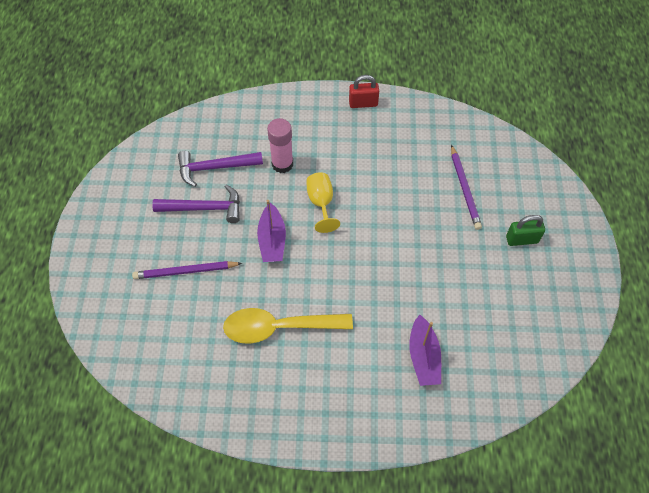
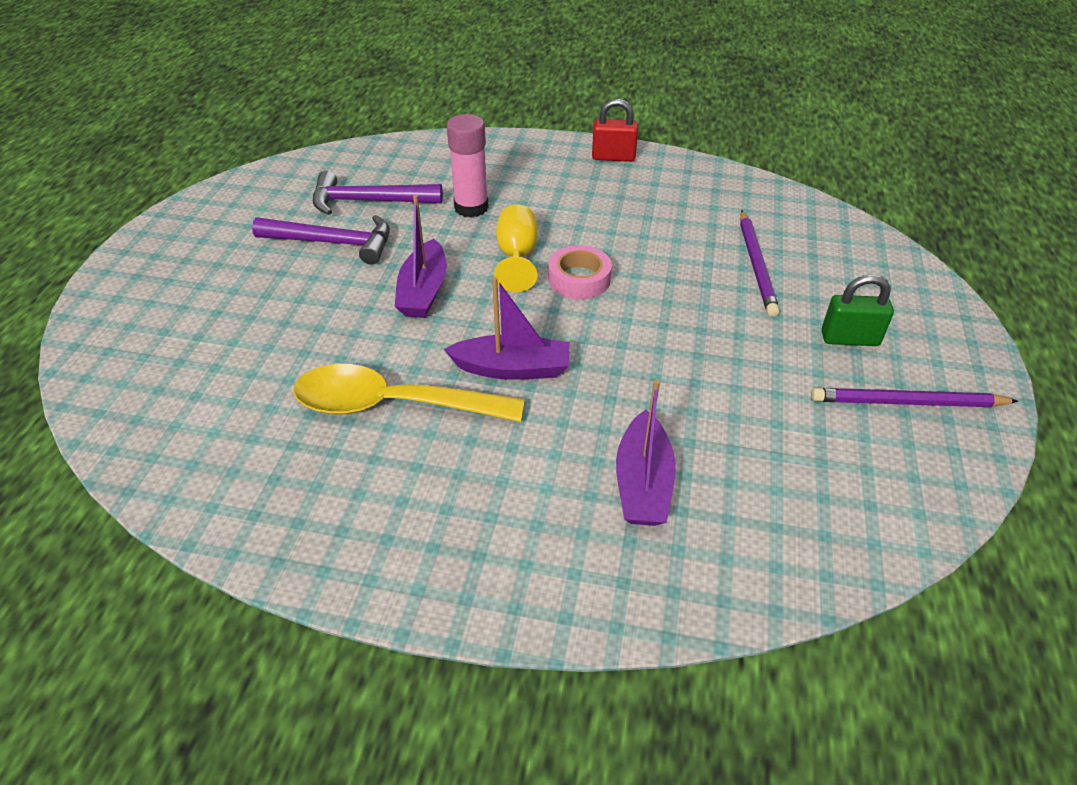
camera: 10 degrees right, 15 degrees down
purple pencil [132,261,242,279] -> purple pencil moved to [811,388,1019,407]
none -> purple boat [444,277,570,380]
none -> pink tape [548,245,612,299]

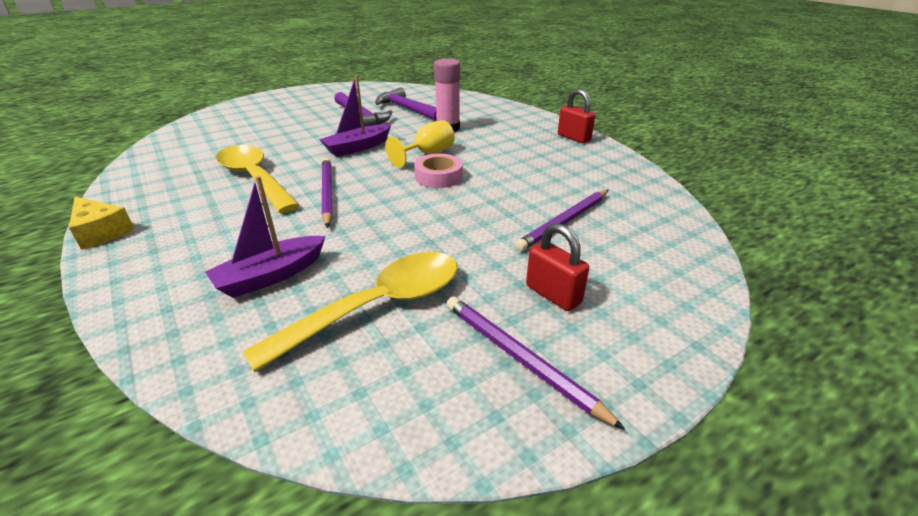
camera: 45 degrees right, 10 degrees down
purple boat [444,277,570,380] -> purple pencil [322,158,333,228]
green padlock [821,274,894,346] -> red padlock [526,223,589,311]
none -> yellow cheese [69,196,134,250]
none -> yellow spoon [243,252,458,372]

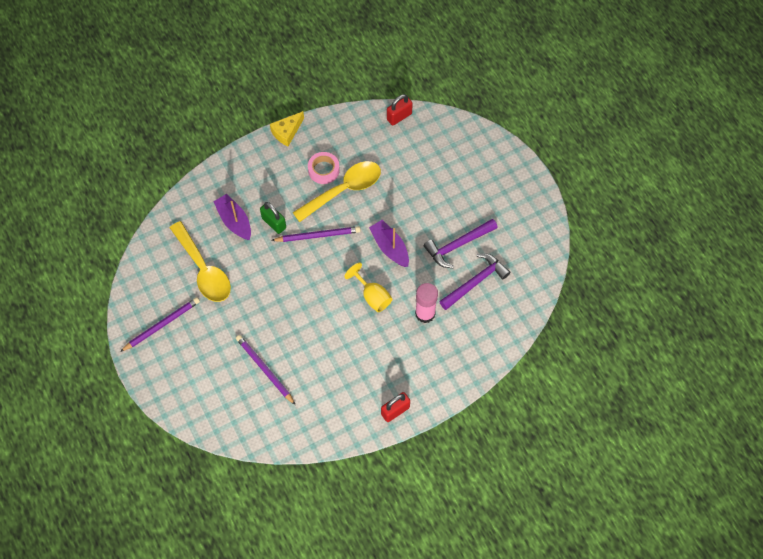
camera: 95 degrees right, 30 degrees up
pink tape [414,154,463,188] -> pink tape moved to [308,152,340,184]
red padlock [526,223,589,311] -> red padlock moved to [387,94,413,126]
none -> green padlock [260,202,286,234]

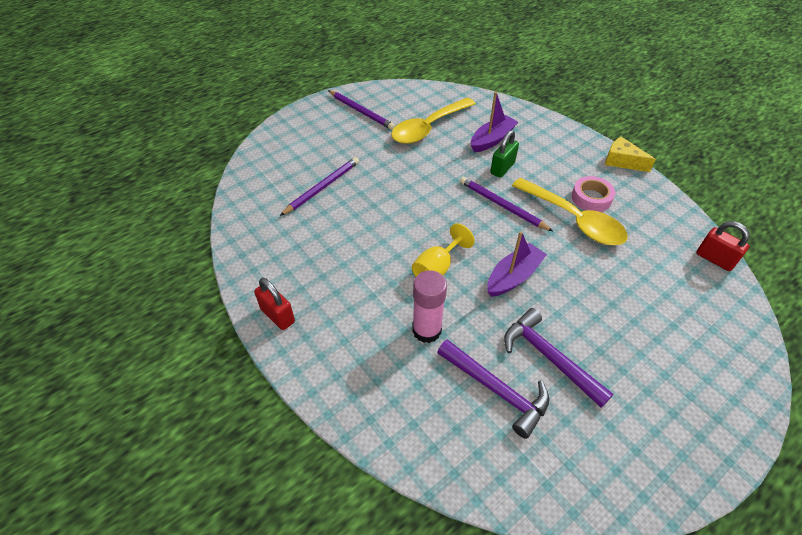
camera: 80 degrees right, 15 degrees down
purple pencil [271,226,361,242] -> purple pencil turned 150 degrees clockwise [460,177,554,232]

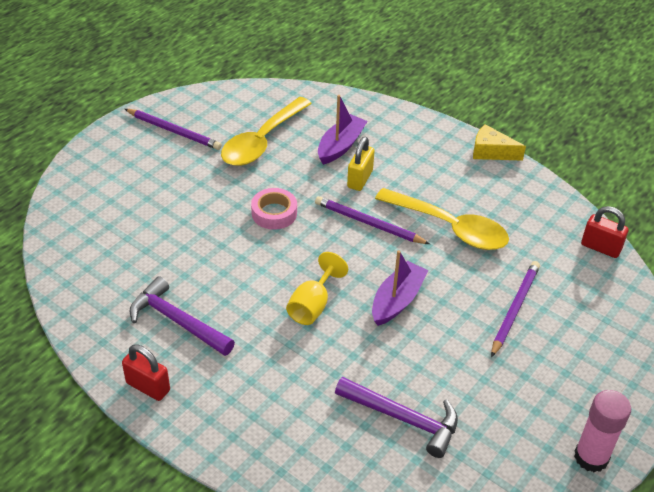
camera: 15 degrees left, 5 degrees down
purple pencil [280,157,359,216] -> purple pencil moved to [491,261,540,357]
pink glue stick [412,270,447,343] -> pink glue stick moved to [574,390,631,472]
green padlock [490,130,519,178] -> yellow padlock [347,137,375,191]
purple hammer [504,308,613,408] -> purple hammer moved to [129,276,235,356]
pink tape [572,176,615,212] -> pink tape moved to [251,188,297,230]

